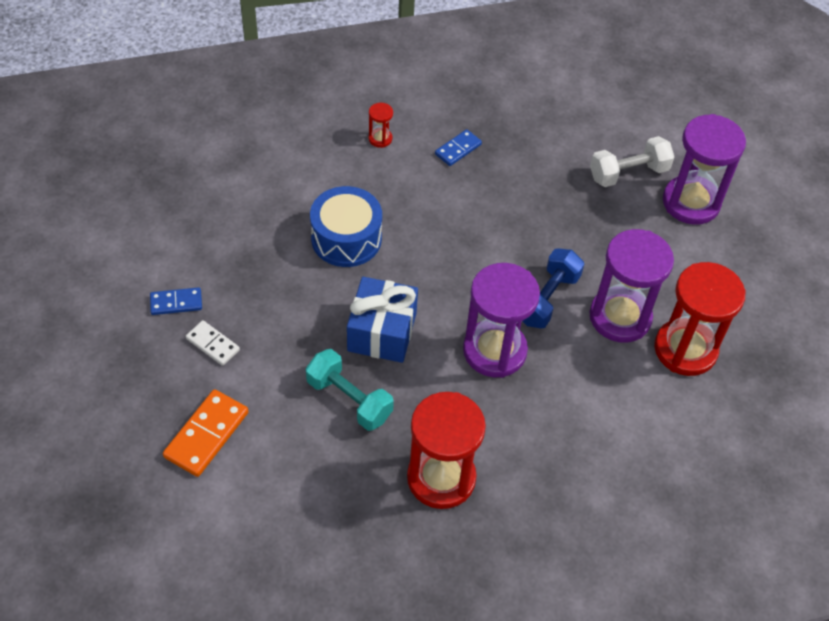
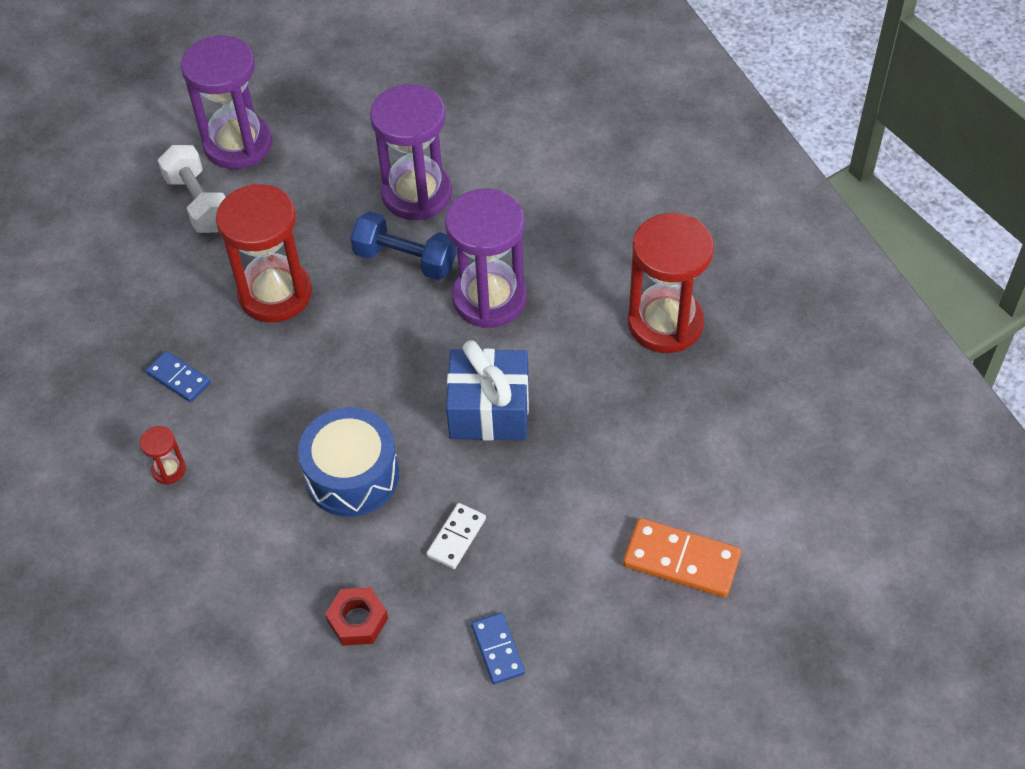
camera: 95 degrees left, 0 degrees up
white domino [186,320,240,366] -> white domino moved to [426,503,486,569]
turquoise dumbbell [306,349,394,431] -> none
red hourglass [654,262,746,376] -> red hourglass moved to [216,184,312,322]
none -> red nut [325,587,388,646]

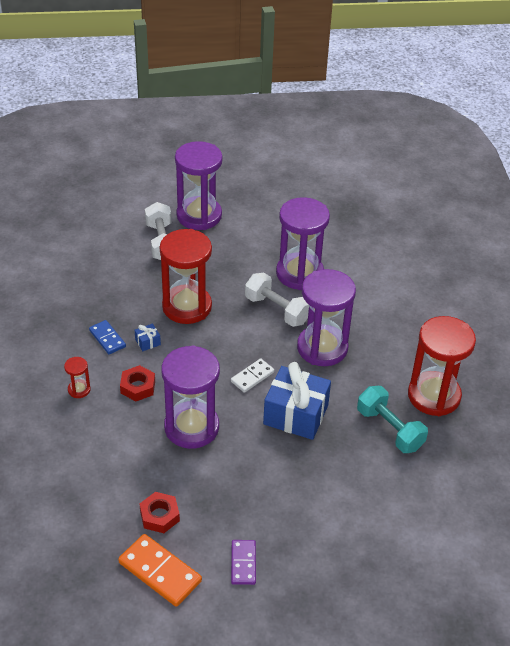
camera: 15 degrees right, 10 degrees down
blue drum [298,407,399,517] -> purple hourglass [161,345,220,449]
blue dumbbell [350,211,457,280] -> white dumbbell [245,273,309,327]
white domino [426,503,486,569] -> white domino moved to [231,358,274,393]
blue domino [471,612,525,684] -> purple domino [231,540,256,585]
orange domino [623,518,741,597] -> orange domino moved to [118,534,202,607]
none -> red nut [120,365,155,401]
none -> blue gift [135,324,161,351]
none -> turquoise dumbbell [357,386,428,453]

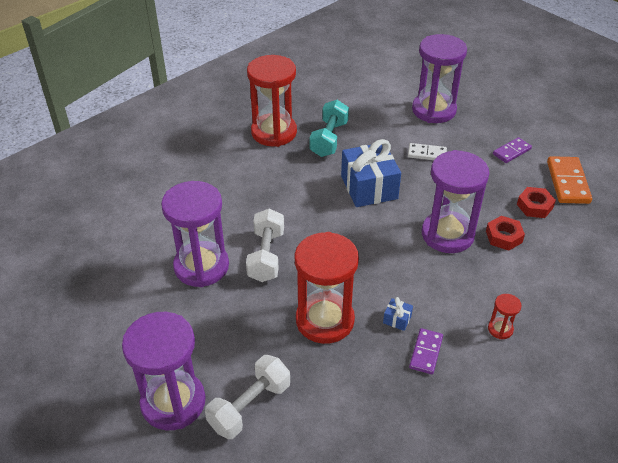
camera: 125 degrees left, 0 degrees up
blue domino [89,320,126,354] -> purple domino [409,328,443,374]
red nut [120,365,155,401] -> red nut moved to [486,216,525,251]
white domino [231,358,274,393] -> white domino moved to [408,143,447,160]
purple hourglass [297,269,356,366] -> purple hourglass moved to [412,34,467,123]

